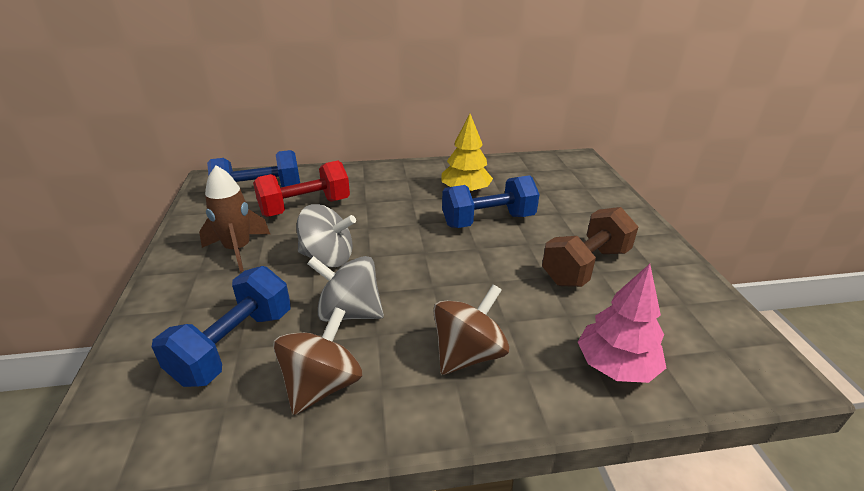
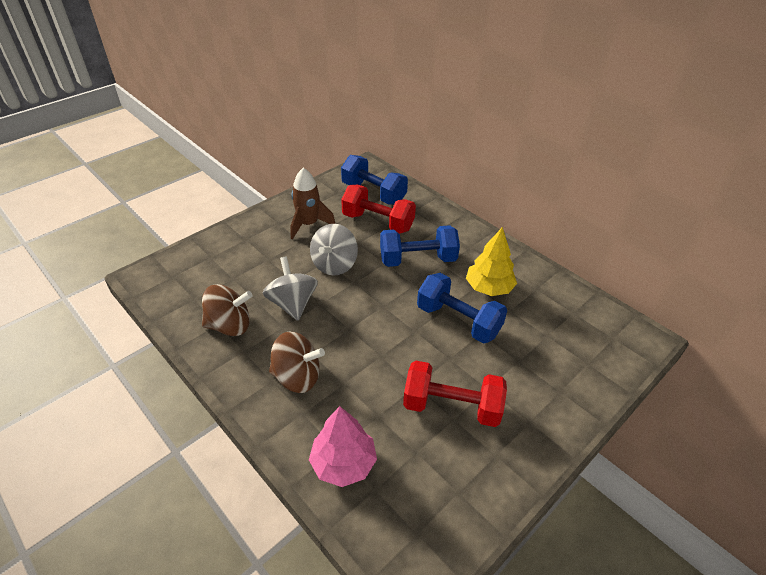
camera: 55 degrees right, 10 degrees up
blue dumbbell [152,266,291,387] -> blue dumbbell moved to [380,225,460,267]
grey spinning top [297,204,356,267] -> grey spinning top turned 45 degrees clockwise [310,224,358,275]
brown dumbbell [542,207,638,287] -> red dumbbell [403,361,507,427]

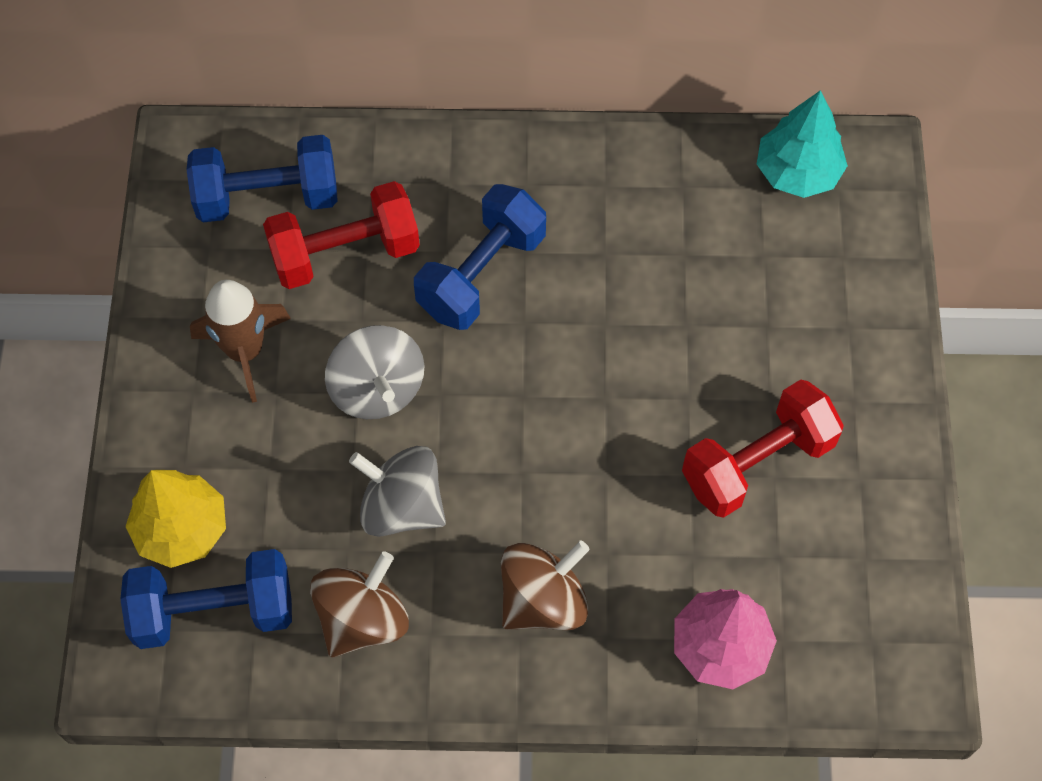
camera: 45 degrees left, 20 degrees up
blue dumbbell [417,273,507,344] -> blue dumbbell moved to [120,549,292,649]
yellow tree [466,227,517,296] -> yellow tree moved to [125,470,226,568]
none -> turquoise tree [757,90,848,198]

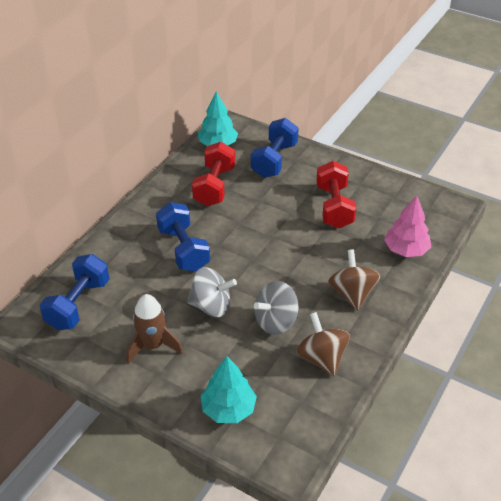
camera: 60 degrees left, 20 degrees down
blue dumbbell [120,549,292,649] -> blue dumbbell moved to [251,118,299,178]
yellow tree [125,470,226,568] -> turquoise tree [201,356,257,423]
red dumbbell [263,181,420,289] -> red dumbbell moved to [192,142,235,206]

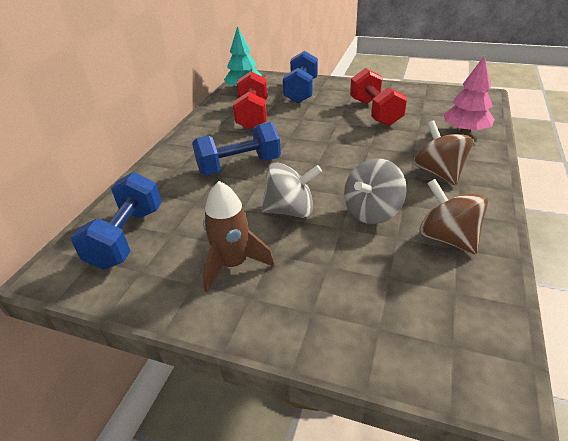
camera: 10 degrees left, 5 degrees down
blue dumbbell [156,202,210,271] -> blue dumbbell turned 75 degrees counterclockwise [192,122,281,175]
turquoise tree [201,356,257,423] -> none

